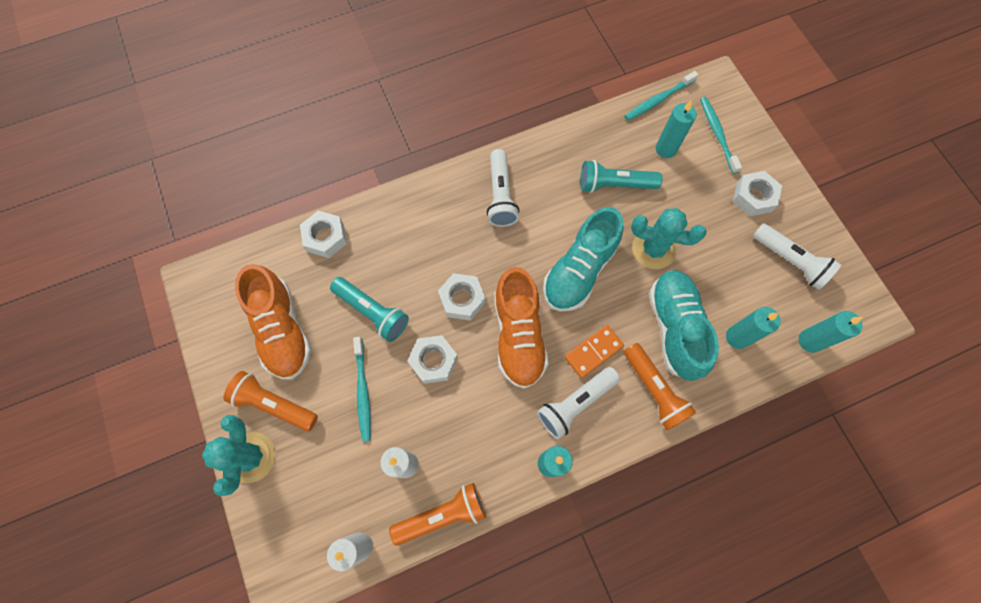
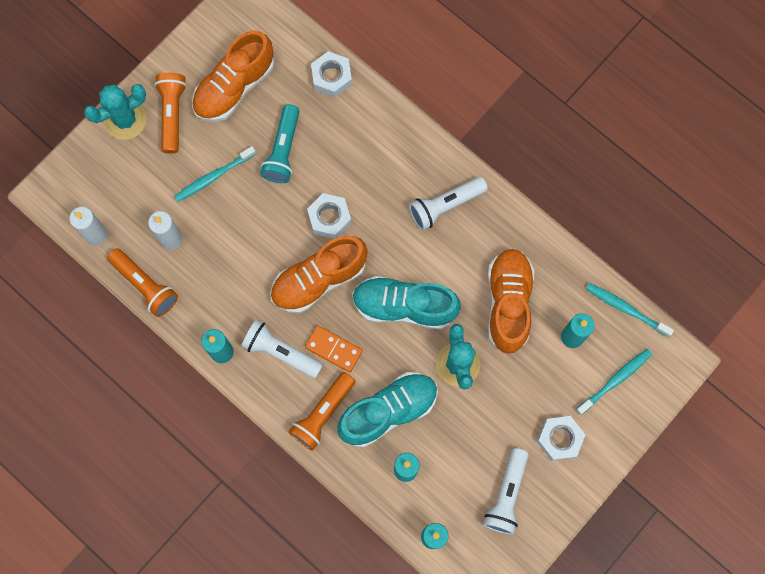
camera: 65 degrees right, 5 degrees up
white nut [408,335,458,384] -> none
turquoise flashlight [580,160,663,193] -> orange shoe [488,248,534,354]

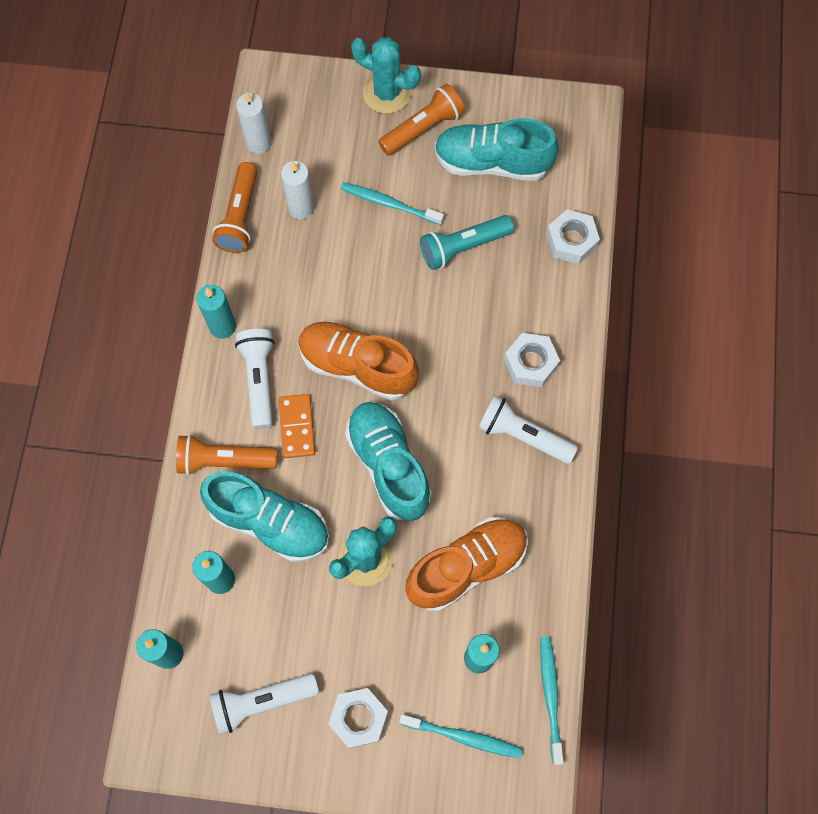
camera: 55 degrees right, 5 degrees down
orange shoe [192,30,274,122] -> turquoise shoe [434,118,559,181]
white nut [307,193,351,239] -> white nut moved to [504,333,560,387]

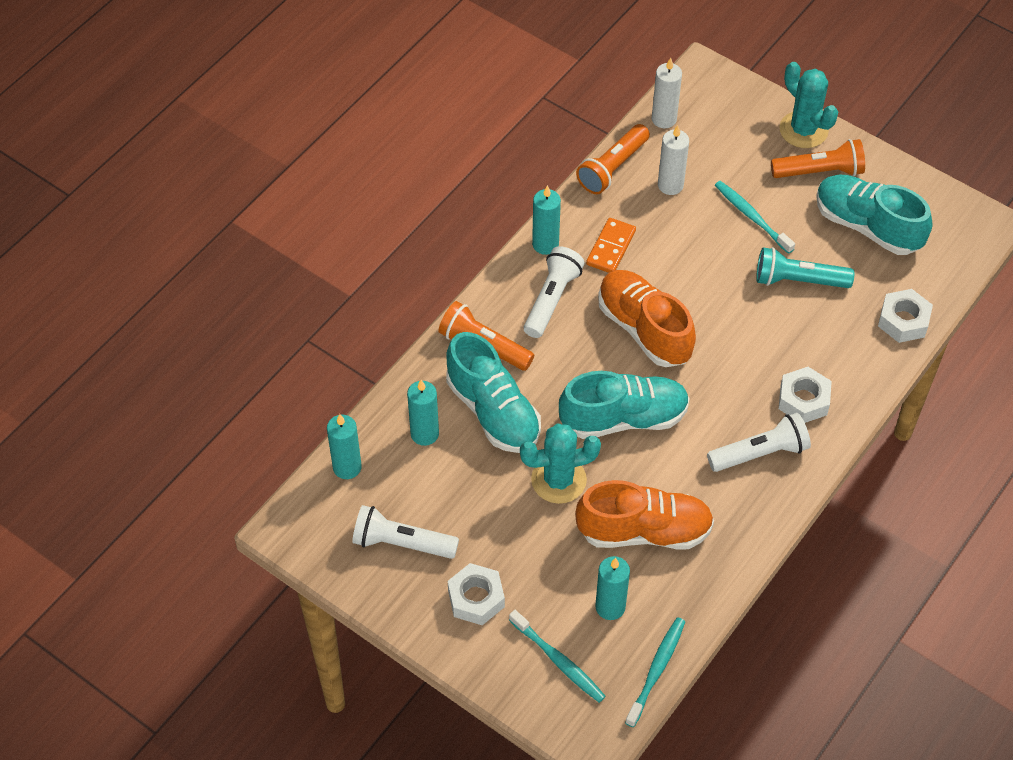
camera: 30 degrees right, 15 degrees down
orange domino [279,394,315,458] -> orange domino moved to [586,218,636,273]
turquoise shoe [345,402,431,521] -> turquoise shoe turned 75 degrees clockwise [559,371,690,439]
white flashlight [478,395,578,464] -> white flashlight turned 105 degrees clockwise [707,413,811,472]

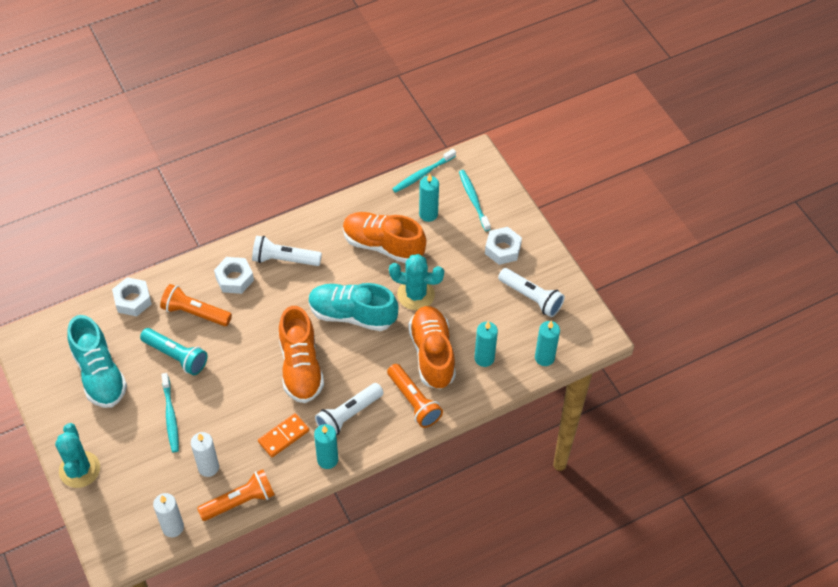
camera: 155 degrees left, 0 degrees up
turquoise shoe [446,332,541,453] -> orange shoe [408,306,456,389]
orange flashlight [771,139,865,178] -> orange flashlight moved to [160,284,232,326]

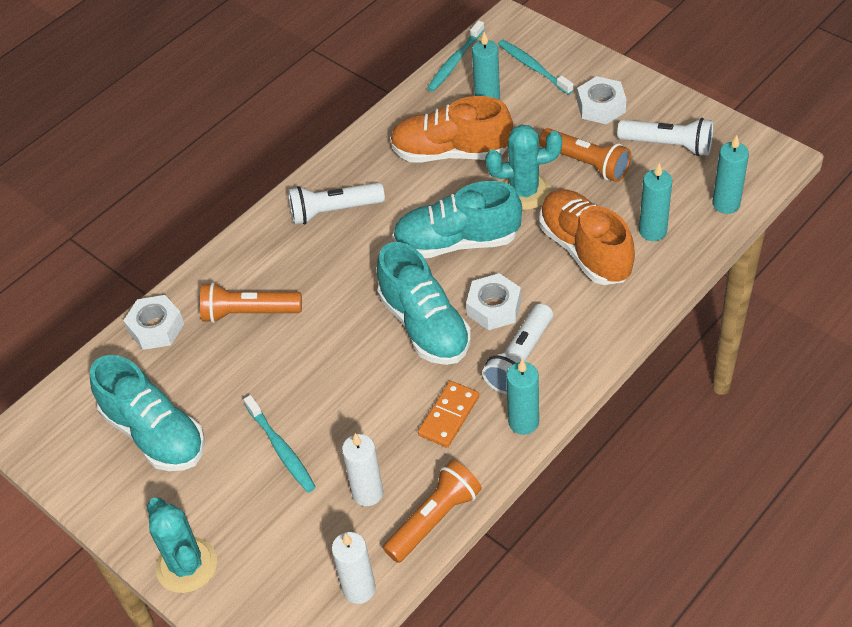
camera: 15 degrees left, 5 degrees down
turquoise flashlight [140,328,208,375] -> none
white nut [214,257,254,294] -> white nut moved to [466,273,521,330]
orange shoe [279,306,324,403] -> turquoise shoe [377,242,471,365]
orange flashlight [387,364,443,428] -> orange flashlight moved to [539,128,631,182]

